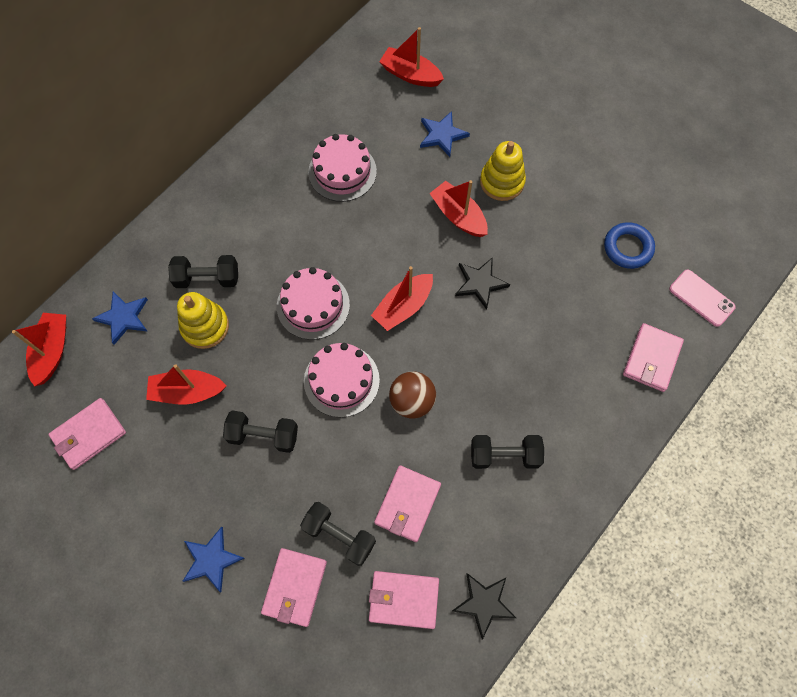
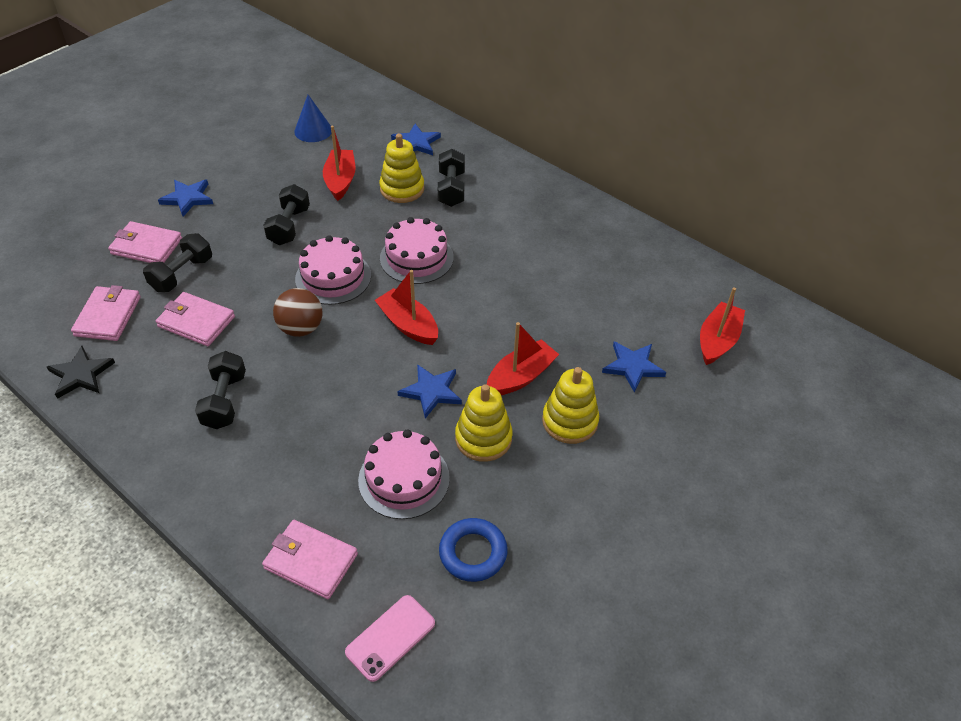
camera: 90 degrees right, 20 degrees down
red boat [12,313,66,386] -> none
pink wallet [48,398,126,470] -> blue cone [294,95,331,142]
pink cake [308,134,377,202] -> pink cake moved to [358,430,450,519]
black star [455,258,510,310] -> blue star [397,364,462,418]
none -> yellow stacking toy [455,384,513,462]

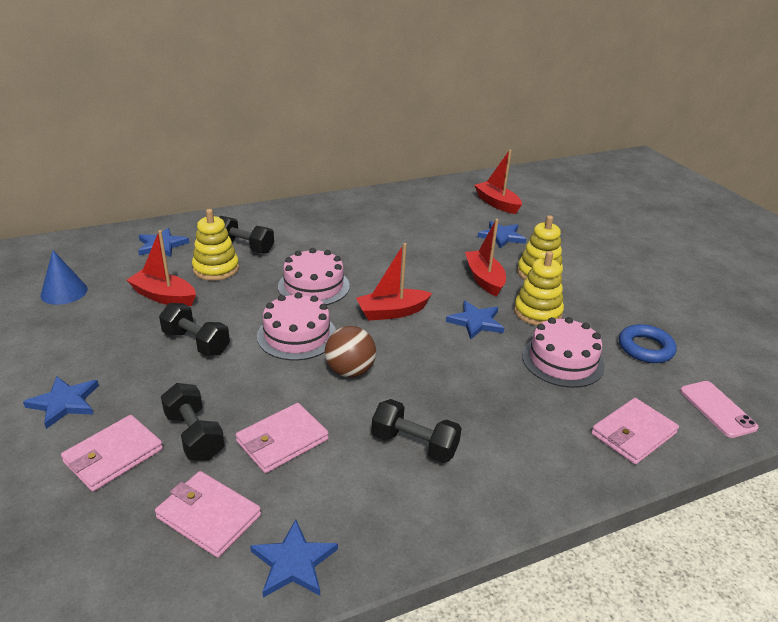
camera: 65 degrees left, 15 degrees down
black star [47,346,115,399] -> blue star [250,519,338,598]

